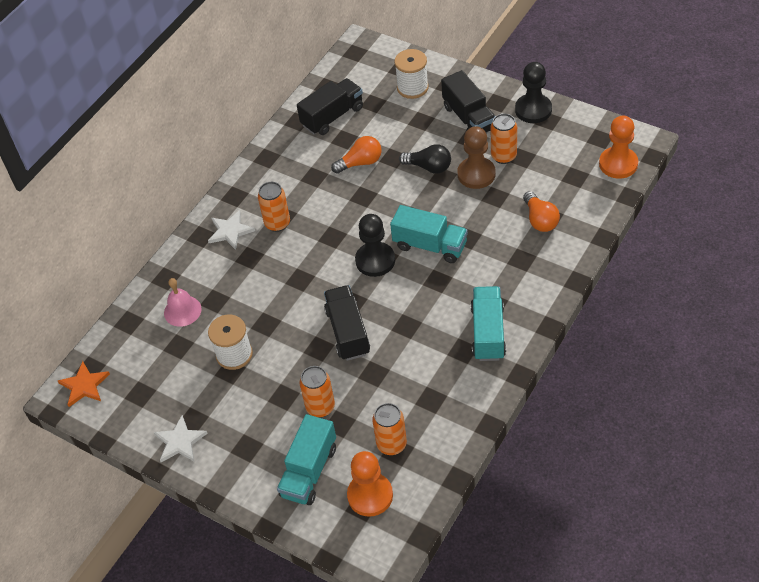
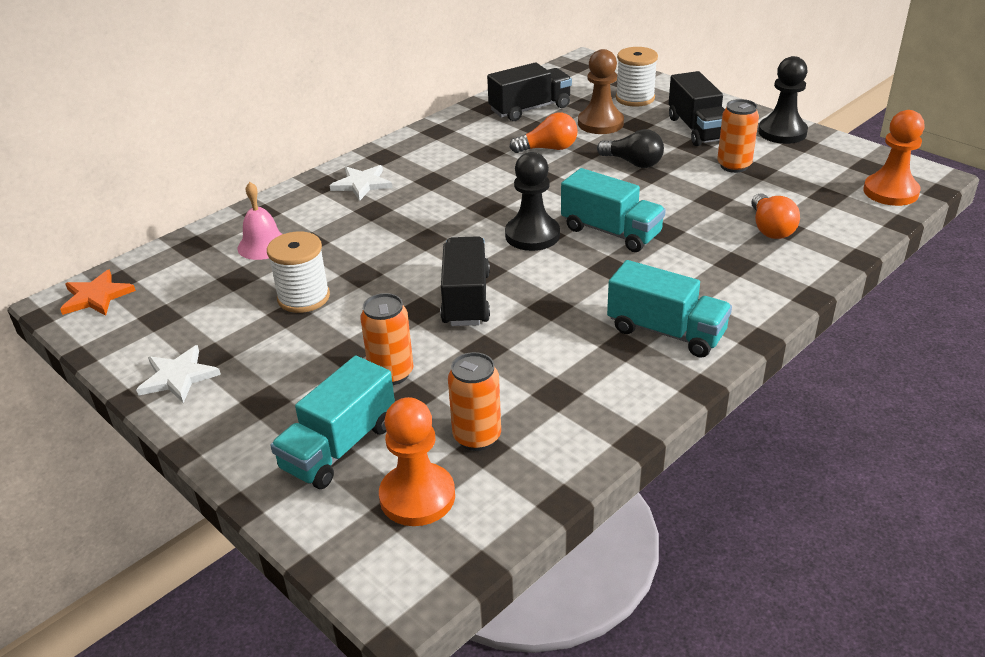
camera: 10 degrees right, 15 degrees down
orange can [258,182,290,232] -> none
brown pawn [457,126,496,189] -> brown pawn moved to [578,49,624,134]
turquoise truck [470,286,506,361] -> turquoise truck turned 105 degrees clockwise [607,260,732,358]

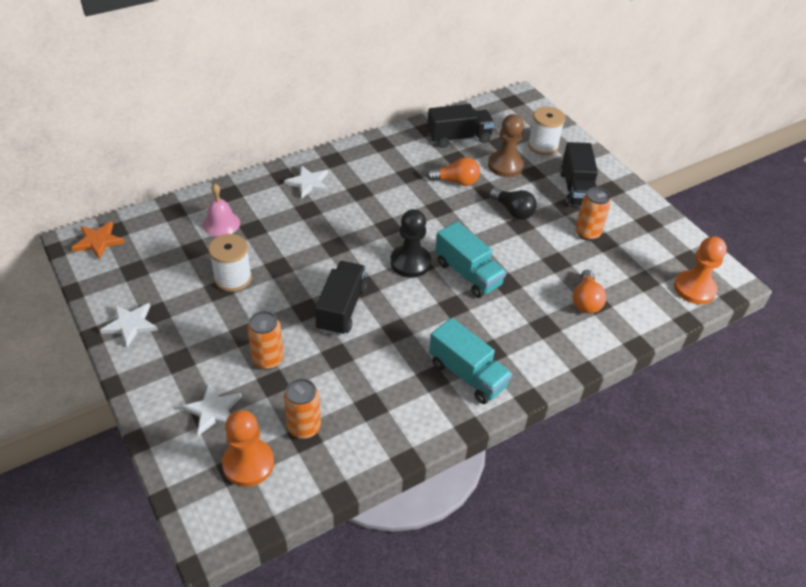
camera: 10 degrees right, 10 degrees up
turquoise truck [270,356,395,489] -> white star [181,383,242,436]
black pawn [758,56,808,144] -> none

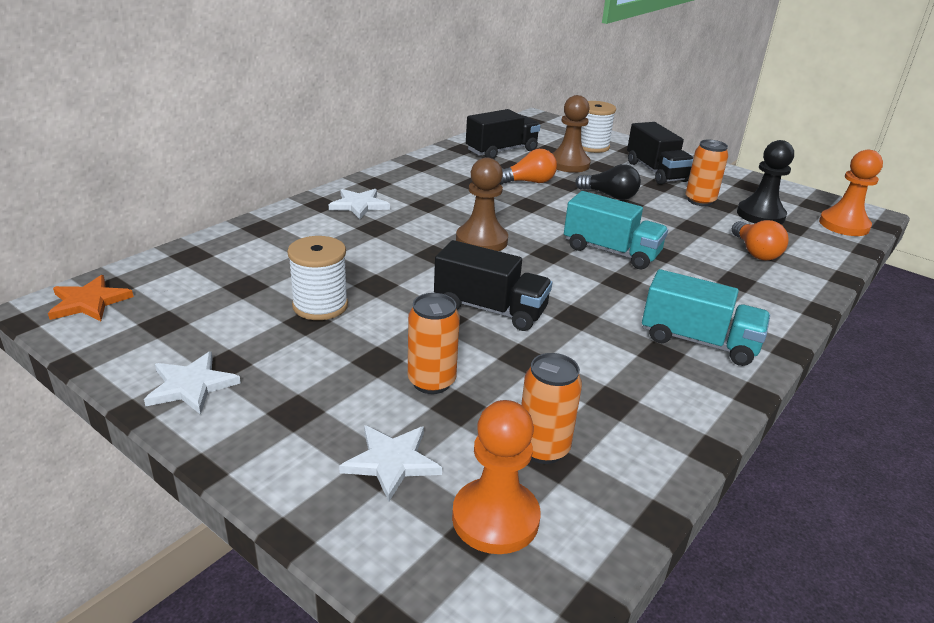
camera: 20 degrees left, 15 degrees down
pink bell [203,184,240,237] -> none
black truck [315,261,367,336] -> black truck turned 120 degrees clockwise [434,240,552,331]
black pawn [390,209,431,278] -> black pawn moved to [737,140,794,224]
none -> brown pawn [456,158,508,251]

